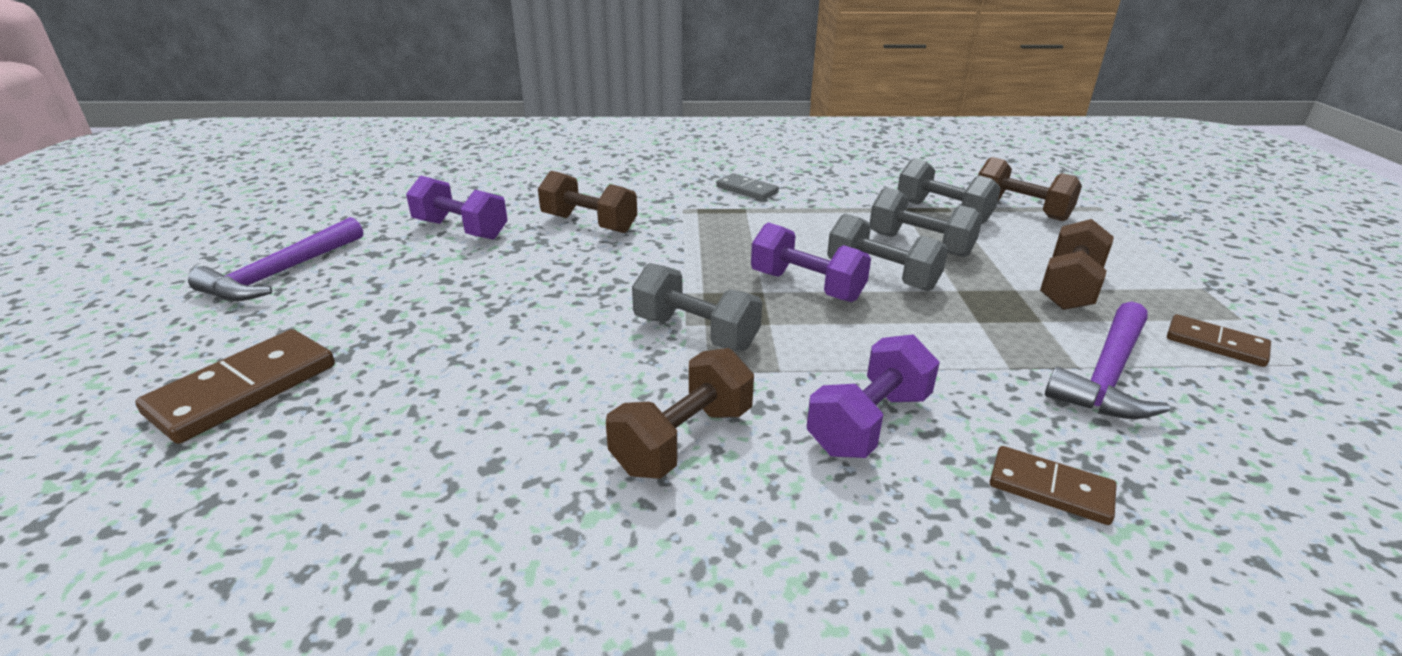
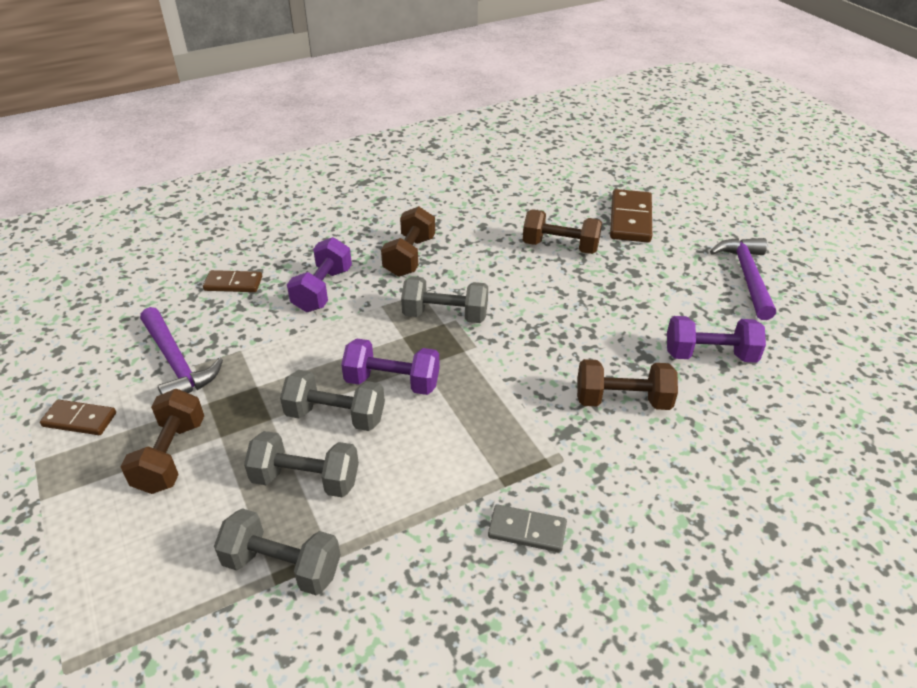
camera: 155 degrees right, 10 degrees up
brown dumbbell [978,157,1082,221] -> brown dumbbell moved to [523,209,602,254]
purple hammer [1045,302,1170,419] -> purple hammer turned 135 degrees clockwise [140,307,223,394]

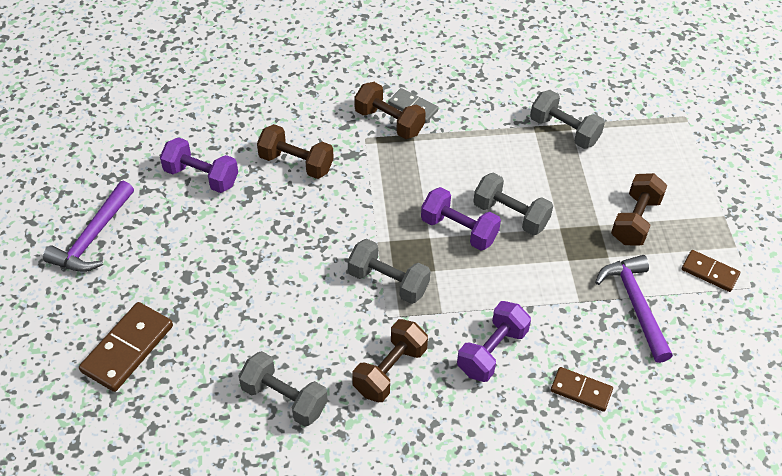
camera: 160 degrees left, 10 degrees up
grey dumbbell [244,431,359,497] -> grey dumbbell moved to [239,351,328,427]
brown dumbbell [523,209,602,254] -> brown dumbbell moved to [354,82,426,139]

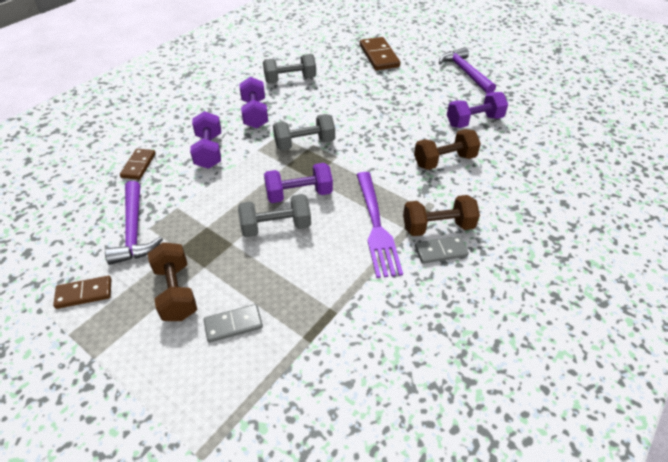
camera: 135 degrees right, 5 degrees down
brown dumbbell [352,319,428,402] -> purple dumbbell [239,77,268,129]
grey dumbbell [530,90,605,149] -> none
brown domino [551,367,613,412] -> brown domino turned 60 degrees counterclockwise [120,149,156,180]
purple hammer [595,255,673,363] -> purple hammer turned 45 degrees clockwise [105,181,163,265]
none -> grey domino [204,304,263,343]
none -> purple fork [356,172,403,278]

